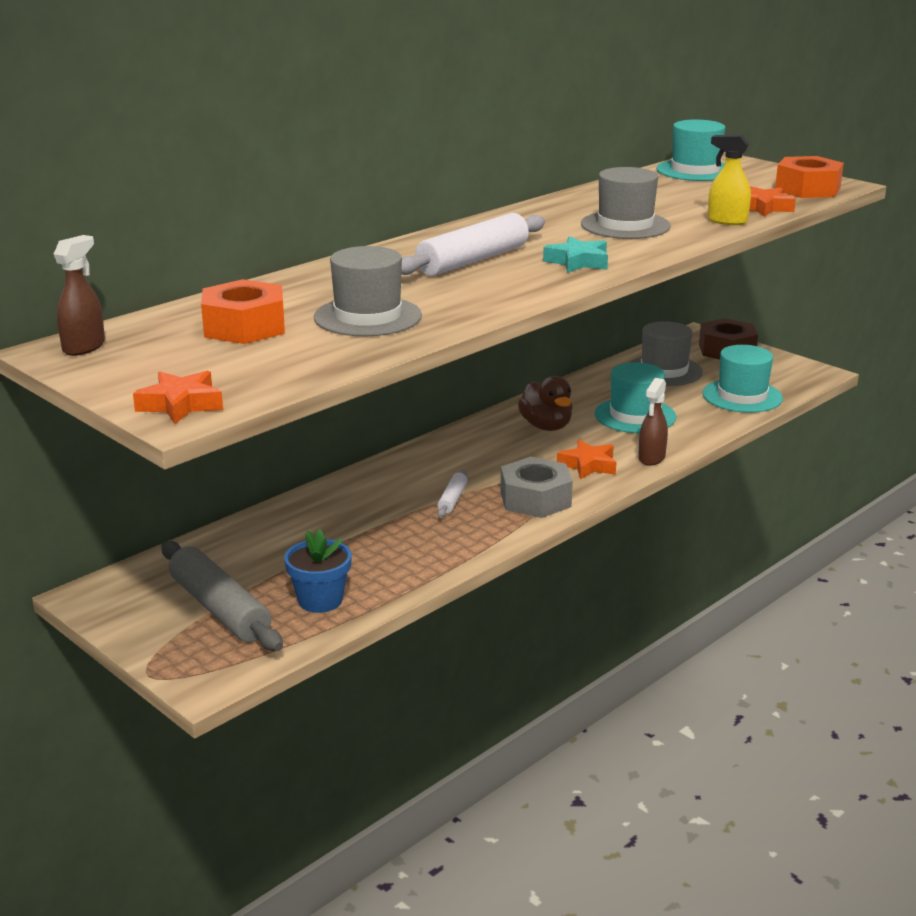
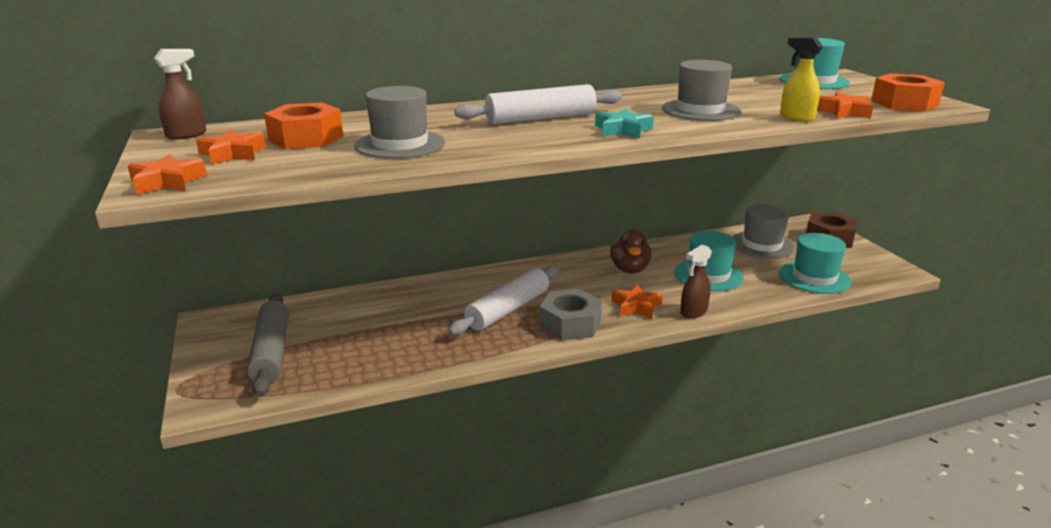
camera: 25 degrees right, 0 degrees up
blue flower pot [284,529,352,613] -> none
white rolling pin [437,469,467,517] -> white rolling pin [448,266,560,335], size x2.09
none -> orange star [196,130,266,165]

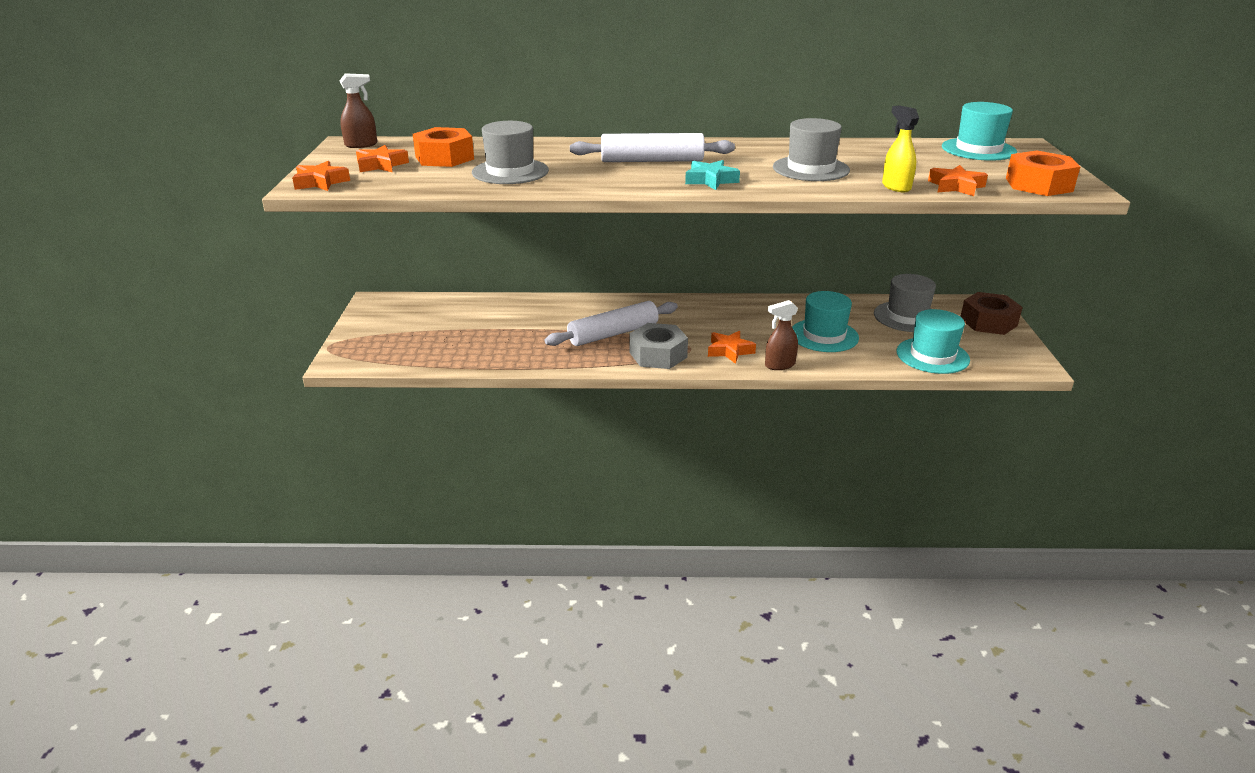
camera: 20 degrees right, 5 degrees up
grey rolling pin [247,294,289,397] -> none
brown duck [610,229,652,274] -> none

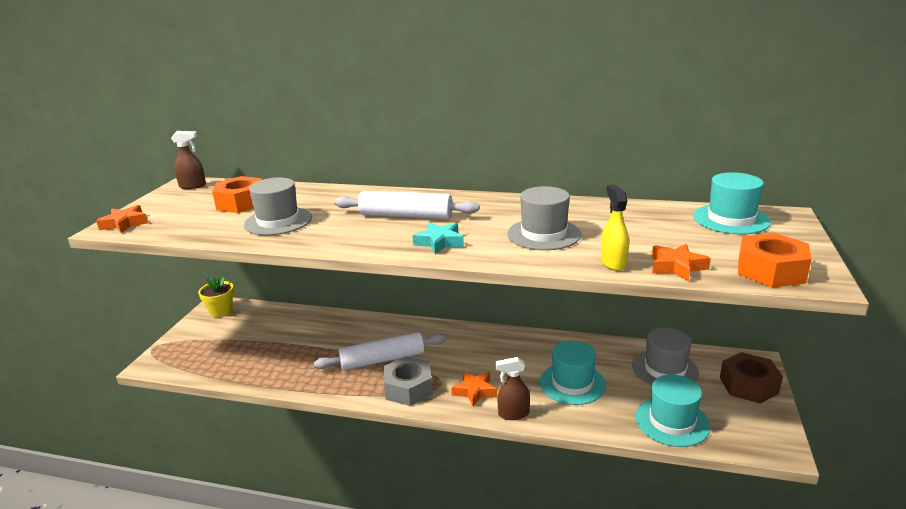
camera: 15 degrees right, 5 degrees down
orange star [356,145,409,172] -> none
none -> yellow flower pot [198,276,234,317]

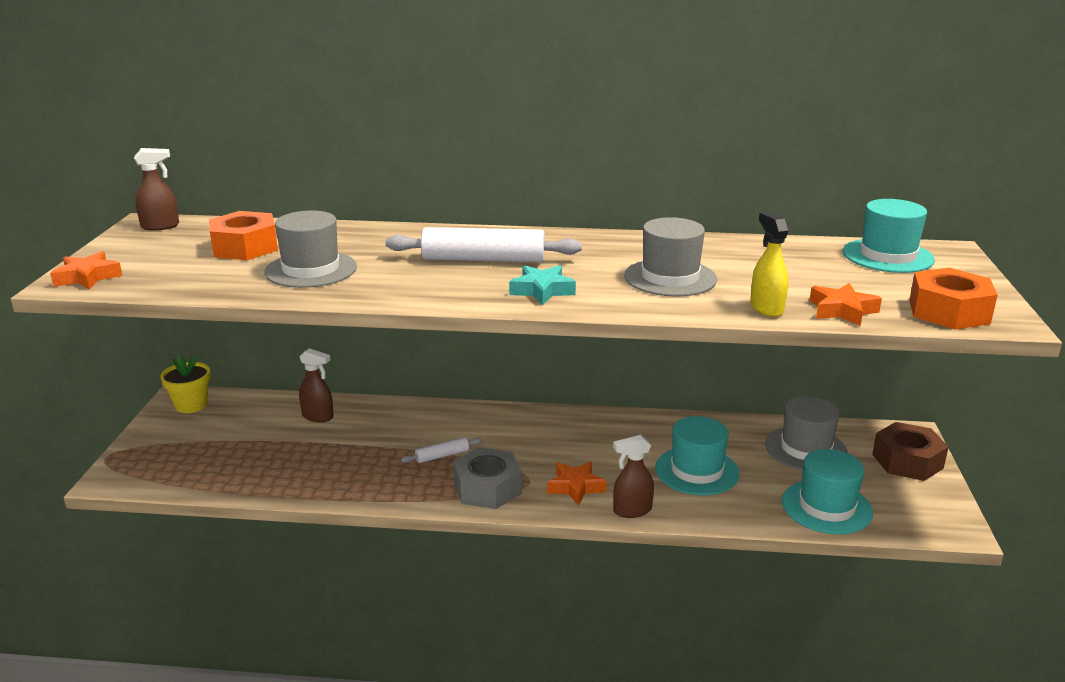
camera: 10 degrees left, 0 degrees up
white rolling pin [314,332,447,370] -> white rolling pin [401,437,482,463], size x0.48
none -> brown spray bottle [299,348,334,422]

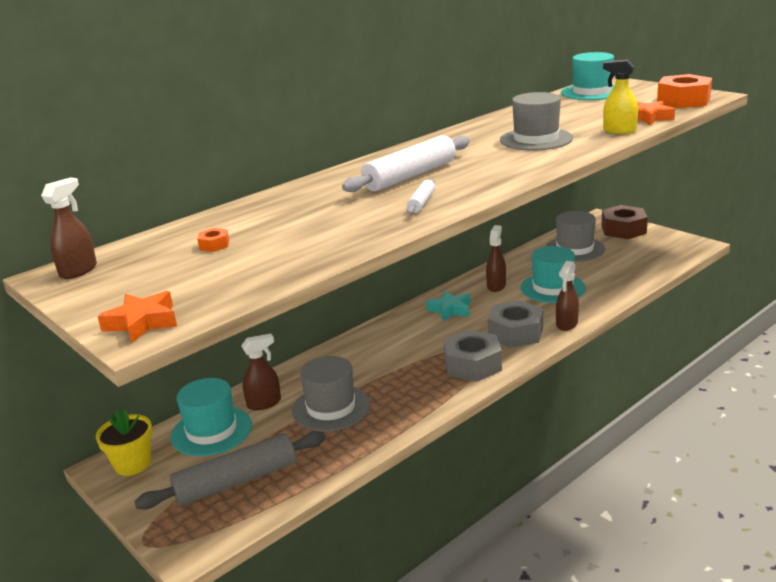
camera: 45 degrees left, 0 degrees up
orange nut [209,211,278,260] -> orange nut [197,228,229,252], size x0.43
grey hat [265,210,357,288] -> grey hat moved to [292,356,370,432]
white rolling pin [401,437,482,463] -> white rolling pin moved to [407,179,435,215]
turquoise star [509,265,576,305] -> turquoise star moved to [426,291,470,321]
orange star [547,462,607,506] -> grey nut [488,300,543,348]
turquoise hat [782,449,873,535] -> turquoise hat moved to [171,378,252,456]
none -> grey rolling pin [134,431,326,509]
none -> brown spray bottle [486,225,506,292]

